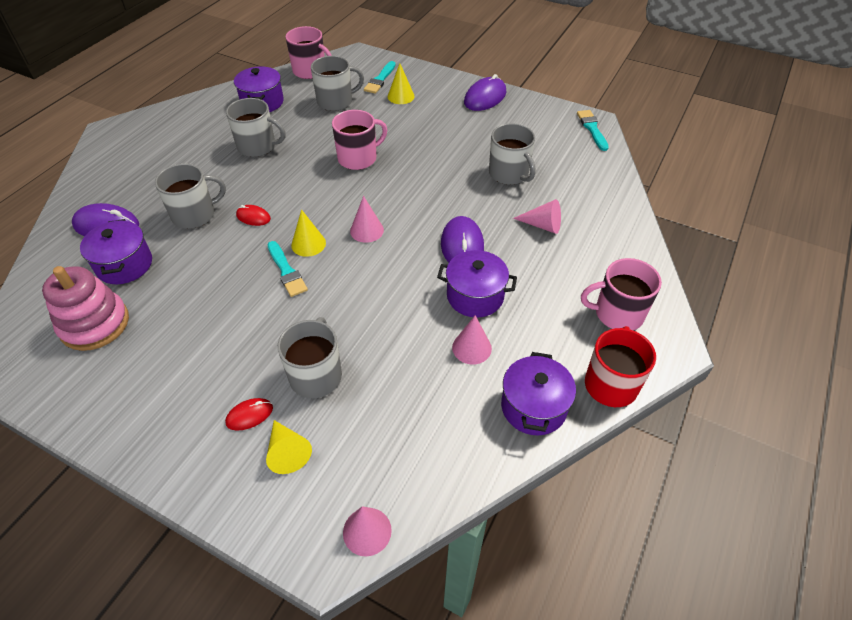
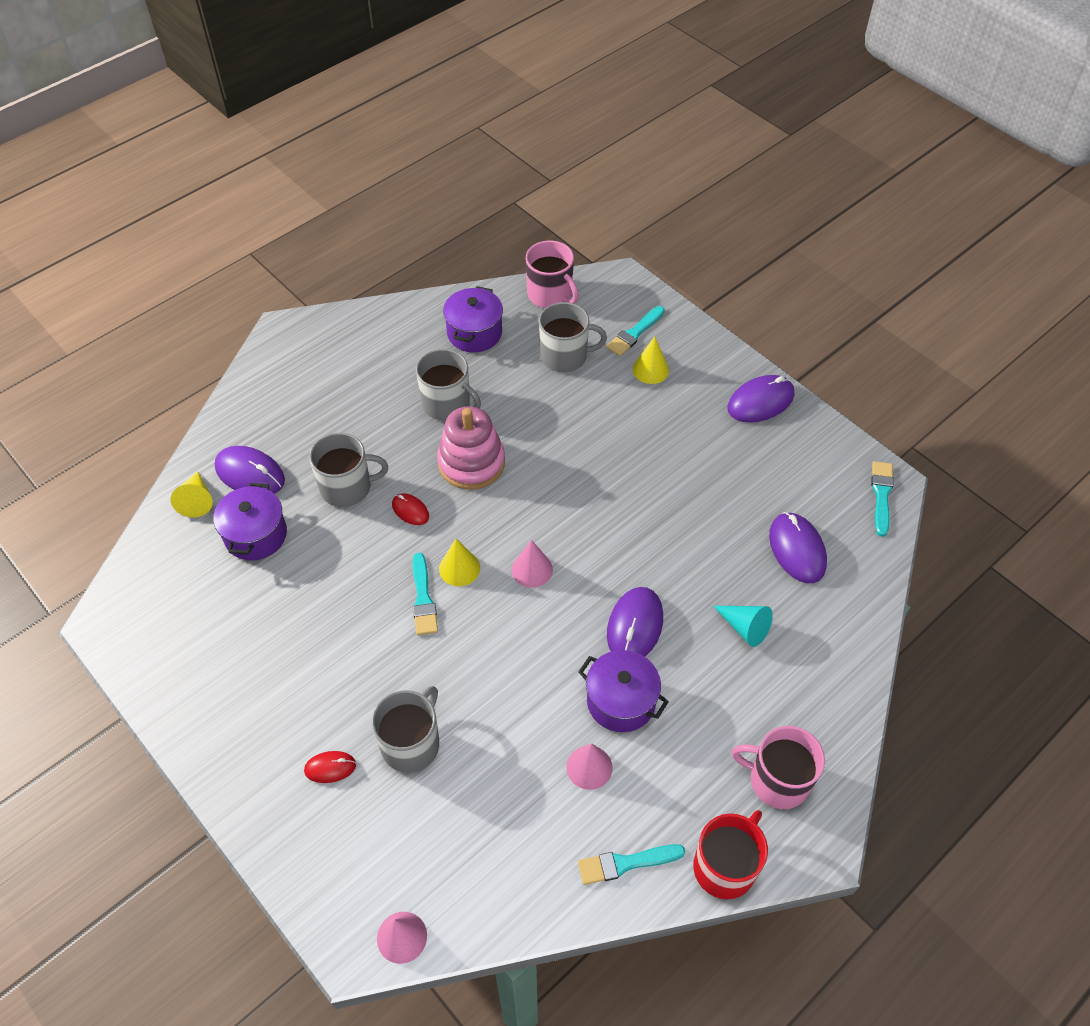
camera: 20 degrees right, 5 degrees up
pink stacking toy [42,266,129,351] -> pink stacking toy moved to [437,406,505,490]
yellow cone [266,420,312,474] -> yellow cone moved to [171,472,213,518]
pink mug [332,110,387,170] -> none
grey mug [489,123,535,185] -> none
purple pot [501,352,576,436] -> turquoise brush [578,844,685,885]
pink cone [513,199,561,234] -> turquoise cone [713,606,773,647]
none -> purple mouse [769,512,827,583]

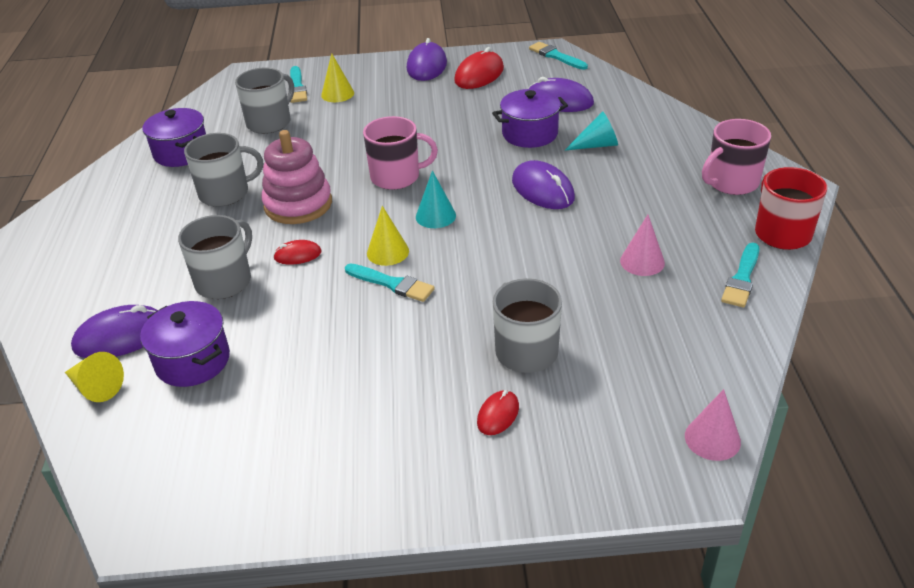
camera: 50 degrees left, 15 degrees down
pink cone [512,540,553,588] -> turquoise cone [416,170,456,228]
pink mug [526,240,579,308] -> pink mug moved to [363,116,438,190]
purple pot [578,650,669,732] -> purple pot moved to [492,89,568,148]
none -> red mouse [454,47,504,89]

